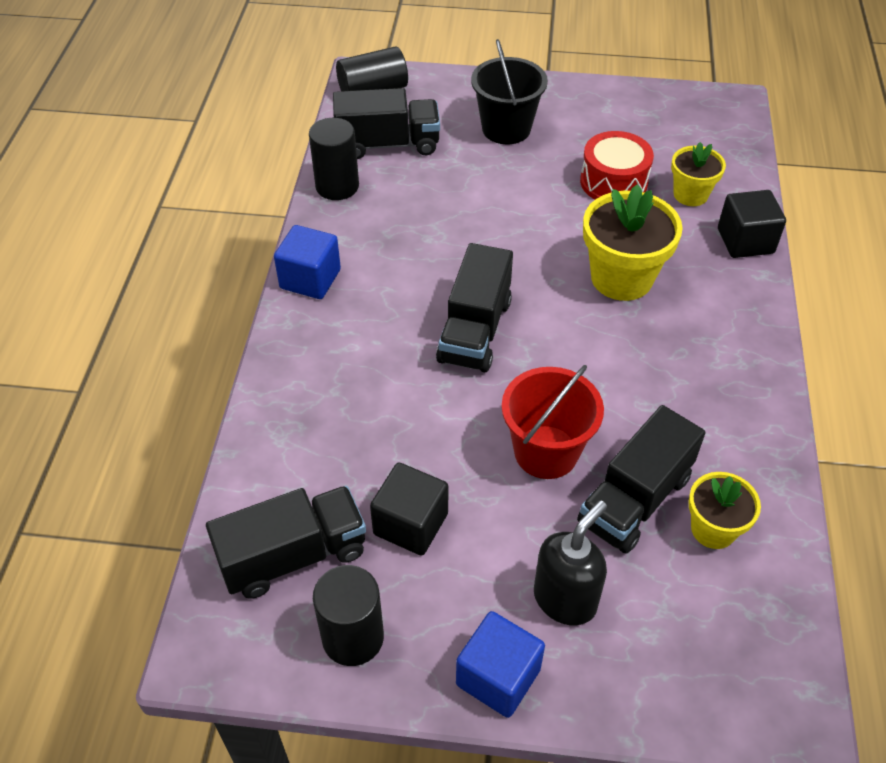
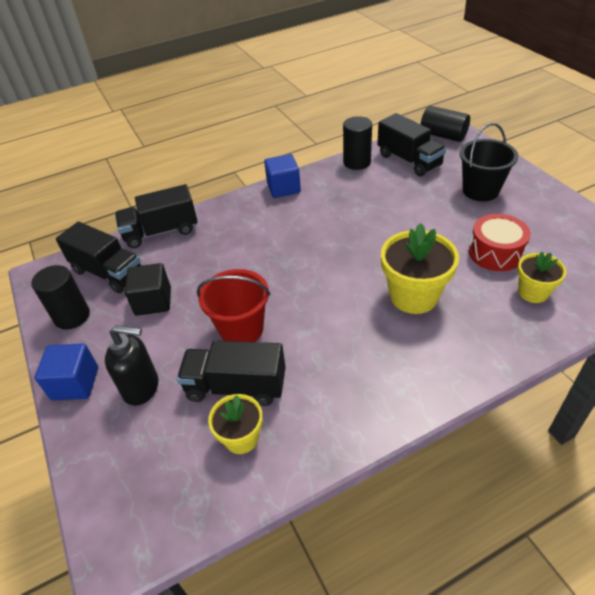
camera: 60 degrees right, 5 degrees down
black truck [436,243,513,372] -> black truck moved to [115,184,198,248]
black cube [718,190,786,258] -> none

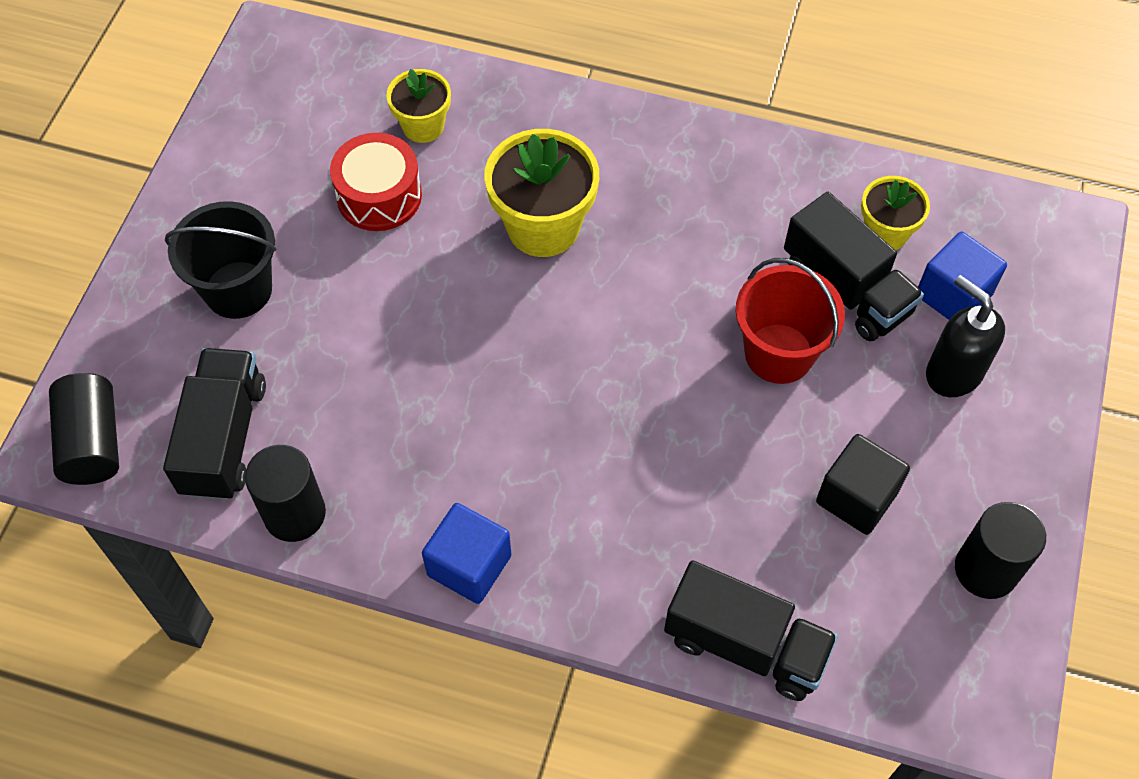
camera: 140 degrees left, 15 degrees up
blue cube [35,344,98,400] -> blue cube moved to [918,232,1007,320]
black truck [56,222,142,293] -> none

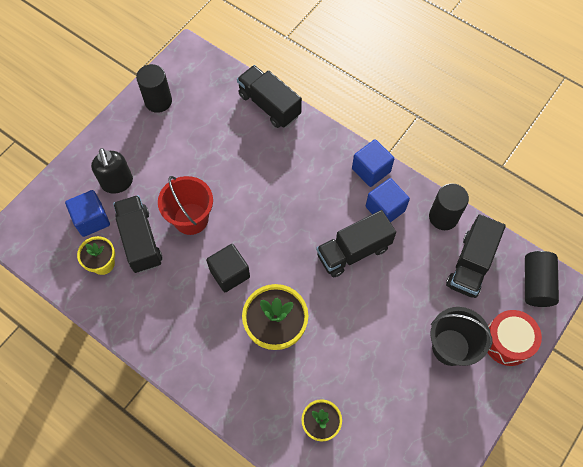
camera: 160 degrees left, 5 degrees up
red drum [330,133,422,231] -> red drum moved to [487,310,542,366]
black cube [816,434,910,535] -> black cube moved to [206,244,250,292]
none -> black truck [316,210,396,277]
none -> blue cube [366,178,410,223]

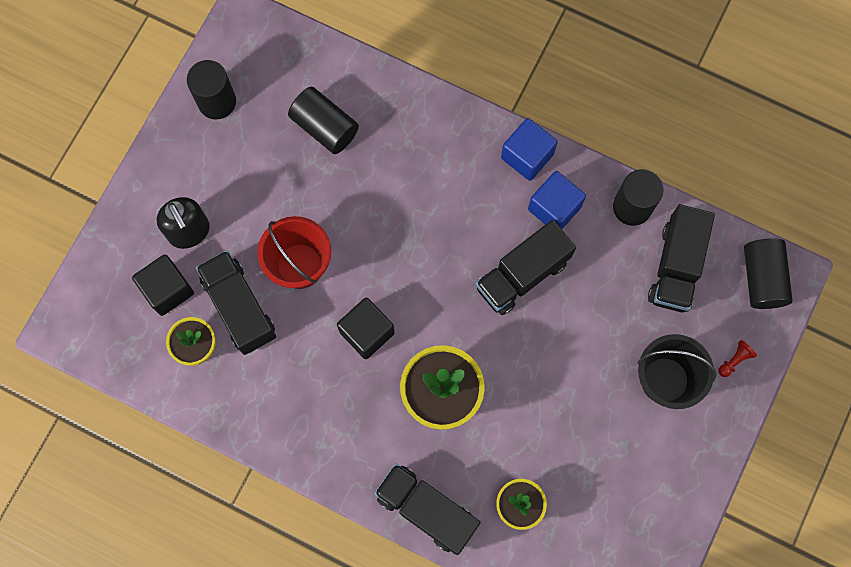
camera: 10 degrees left, 10 degrees up
blue cube [65,190,110,237] -> black cube [132,254,194,316]
black truck [237,65,302,128] -> black truck moved to [374,464,480,555]
red drum [487,310,542,366] -> red pawn [718,340,757,377]
none -> black cylinder [288,87,359,154]

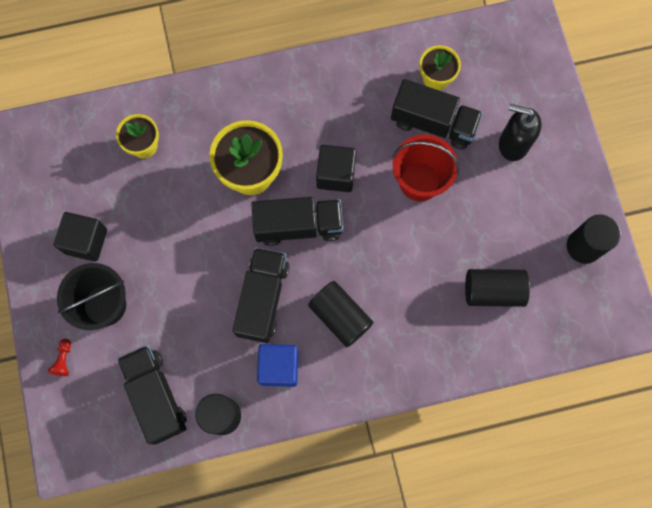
camera: 140 degrees right, 0 degrees up
black cube [132,254,194,316] -> black cube moved to [54,212,107,262]
black truck [374,464,480,555] -> black truck moved to [251,197,343,246]
blue cube [501,118,558,181] -> none
black cylinder [744,238,793,309] -> black cylinder moved to [308,281,374,347]

